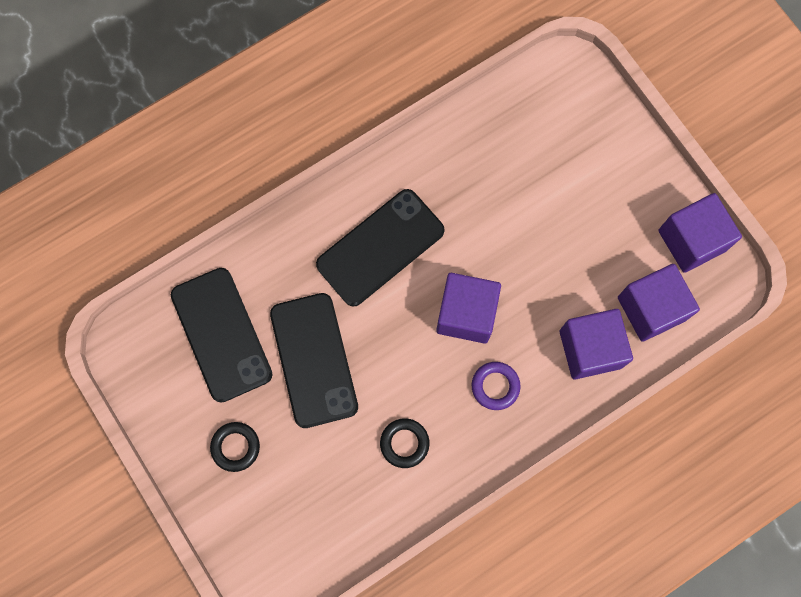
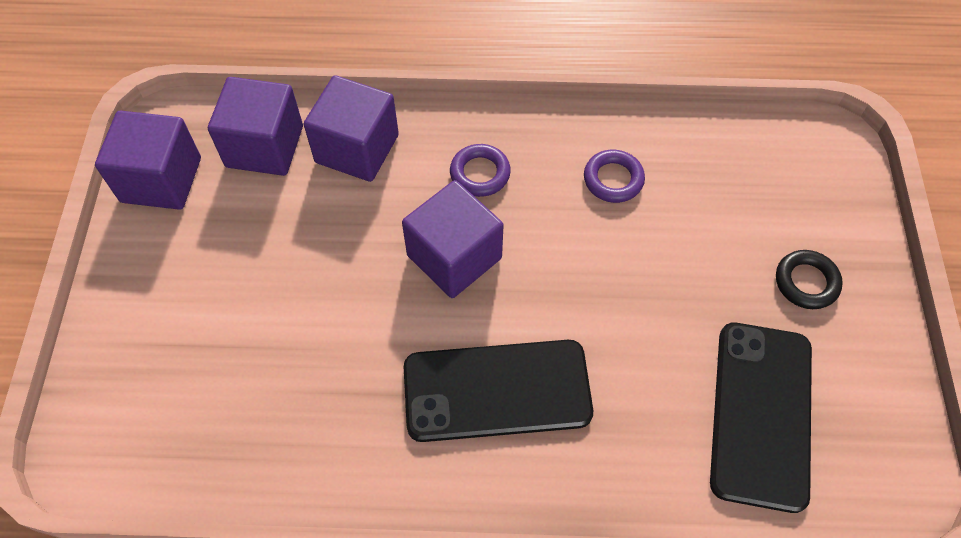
camera: 145 degrees left, 15 degrees down
black phone [270,293,358,428] -> none
black ring [380,418,430,468] -> purple ring [584,150,645,203]

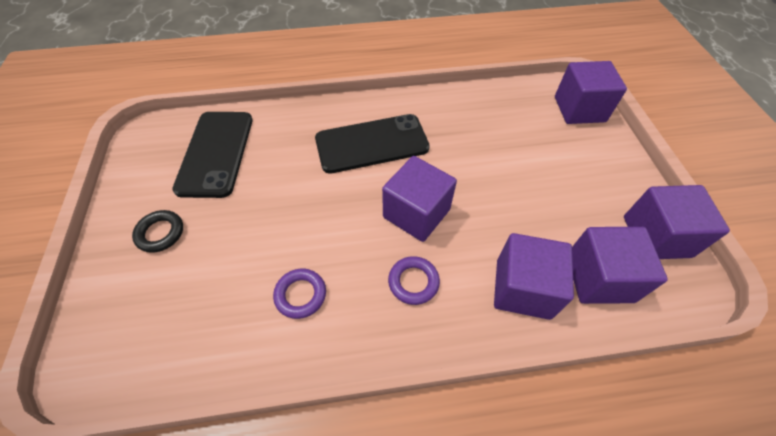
camera: 170 degrees right, 5 degrees down
none -> purple cube [555,61,627,124]

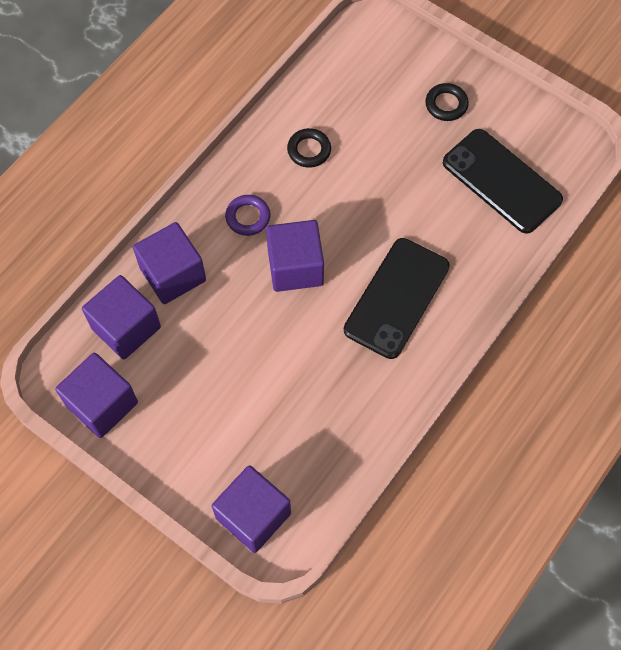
camera: 135 degrees right, 10 degrees up
purple ring [273,269,326,319] -> black ring [287,128,331,168]

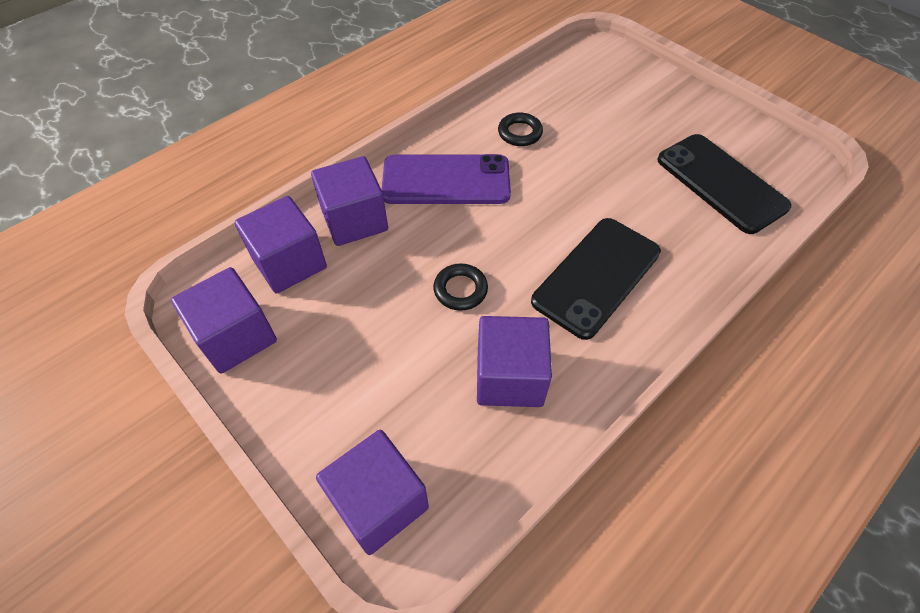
camera: 10 degrees right, 10 degrees down
purple ring [225,195,270,236] -> purple phone [382,154,511,204]
purple cube [266,220,324,292] -> purple cube moved to [477,316,552,407]
black ring [425,83,469,121] -> black ring moved to [433,263,488,311]

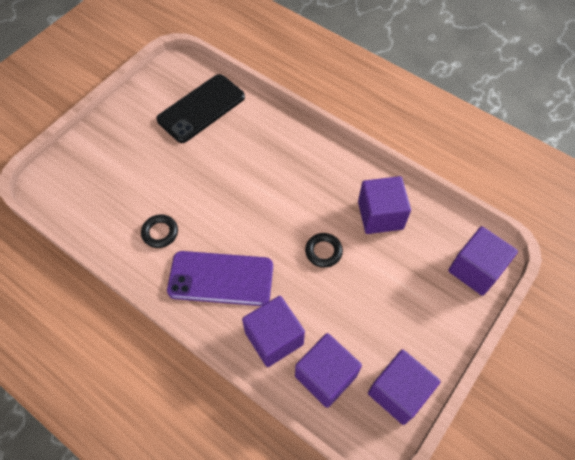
camera: 100 degrees left, 5 degrees up
purple phone [382,154,511,204] -> purple phone turned 75 degrees counterclockwise [167,251,273,306]
black phone [531,218,661,340] -> none

